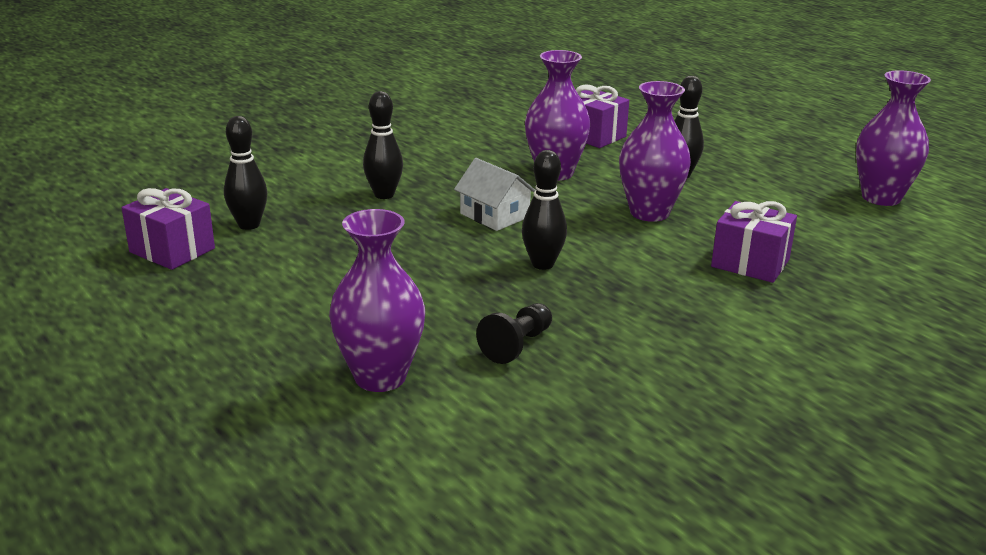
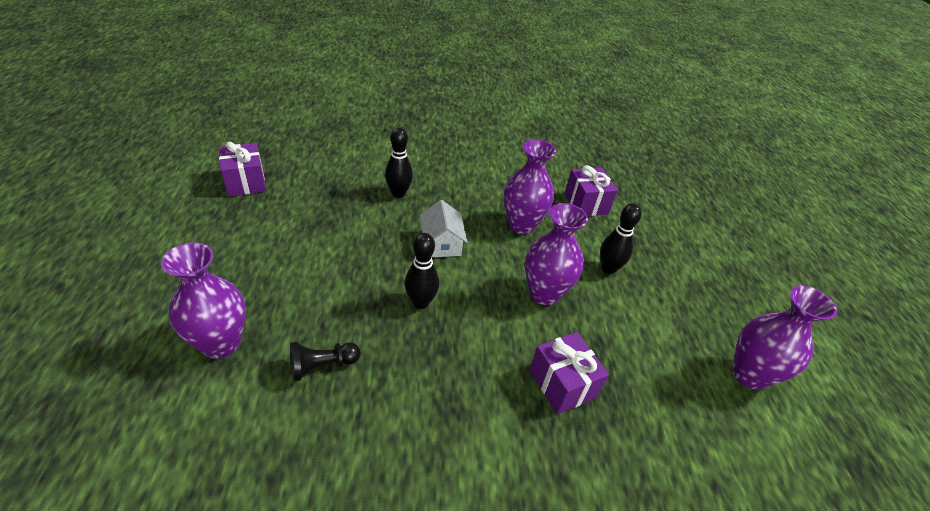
camera: 30 degrees right, 15 degrees up
black bowling pin [224,116,267,230] -> none

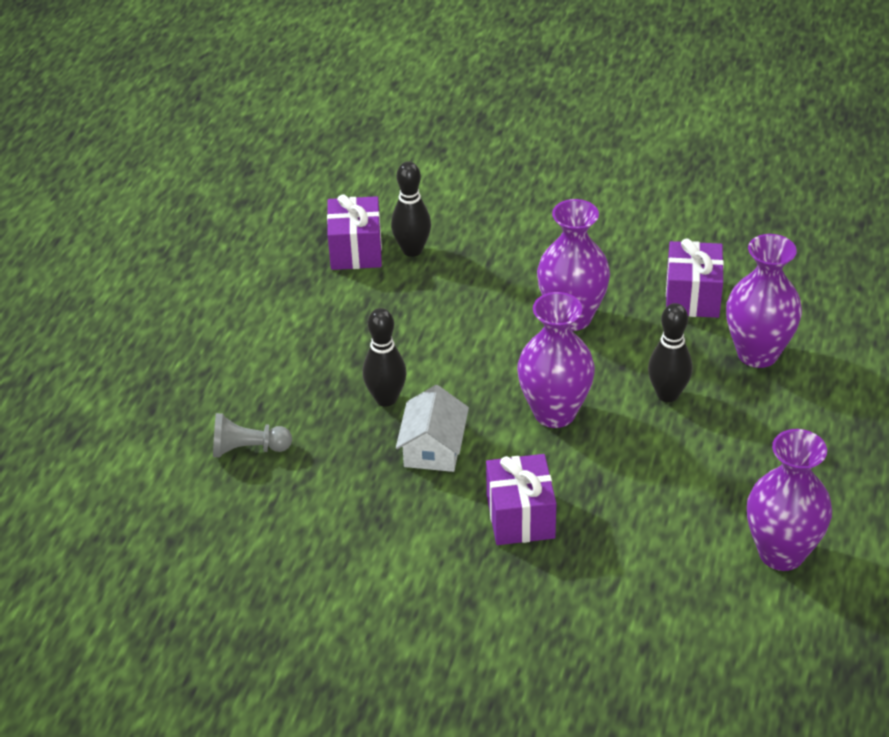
camera: 25 degrees right, 0 degrees up
purple vase [161,242,246,359] -> purple vase moved to [726,234,802,368]
purple gift [219,142,266,197] -> purple gift moved to [327,194,382,270]
black pawn [290,342,361,381] -> grey pawn [213,413,292,457]
white house [419,200,468,257] -> white house moved to [396,385,469,472]

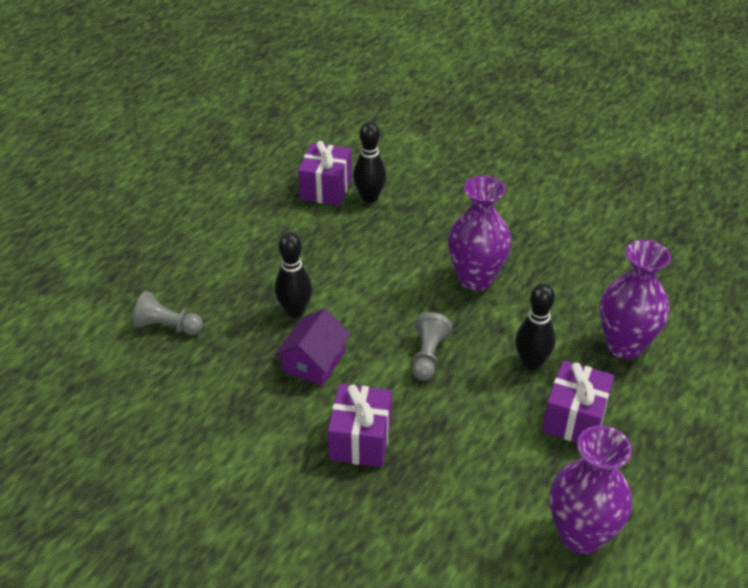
camera: 15 degrees right, 0 degrees up
white house [396,385,469,472] -> purple house [275,308,351,386]
purple vase [517,292,595,428] -> grey pawn [412,312,452,381]
purple gift [666,239,724,318] -> purple gift moved to [542,360,614,443]

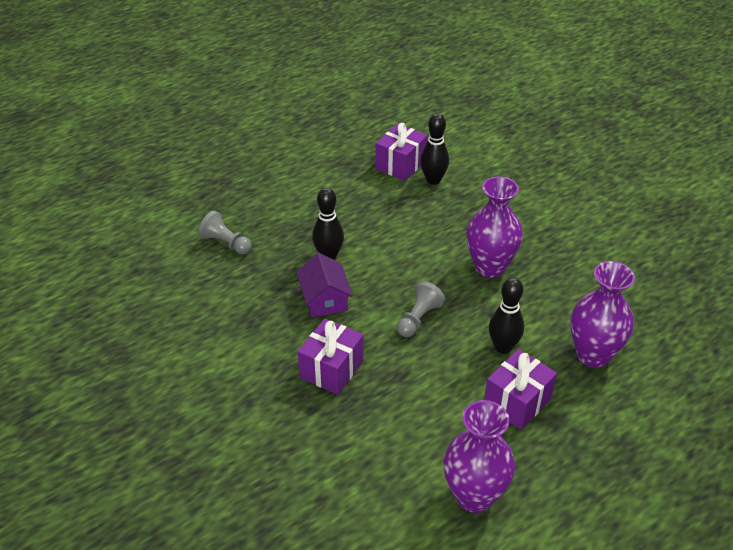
camera: 20 degrees right, 0 degrees up
purple house [275,308,351,386] -> purple house turned 60 degrees counterclockwise [297,253,353,317]

